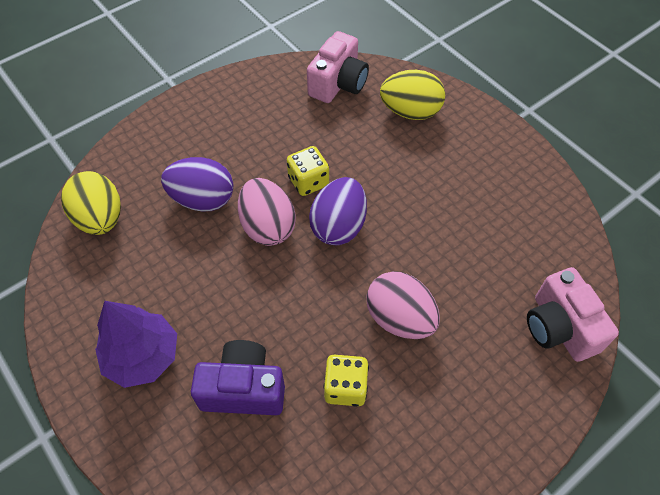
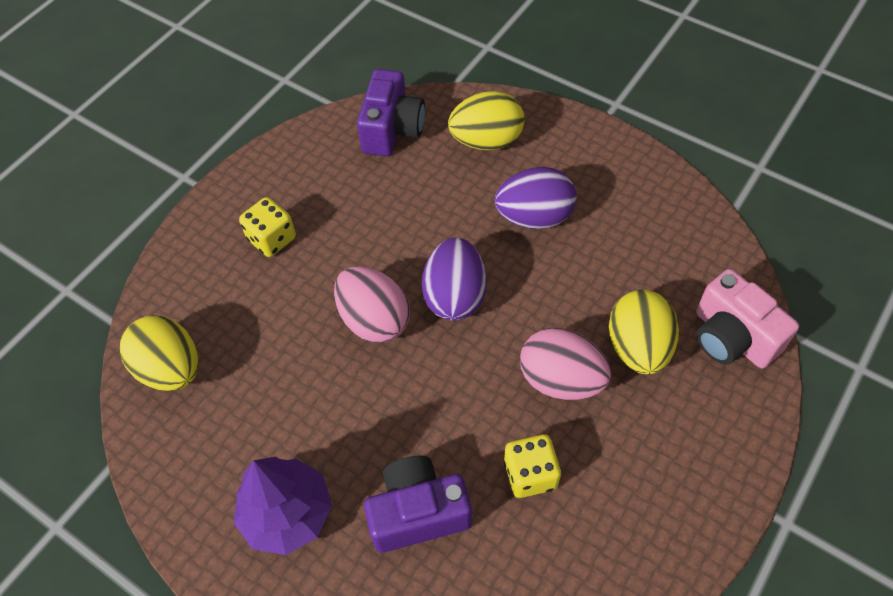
camera: 15 degrees left, 0 degrees up
purple egg [161,157,233,212] -> purple egg moved to [495,167,577,229]
yellow dice [287,146,329,196] -> yellow dice moved to [239,197,296,257]
pink camera [307,31,369,103] -> purple camera [357,69,425,156]
none -> yellow egg [609,290,679,374]

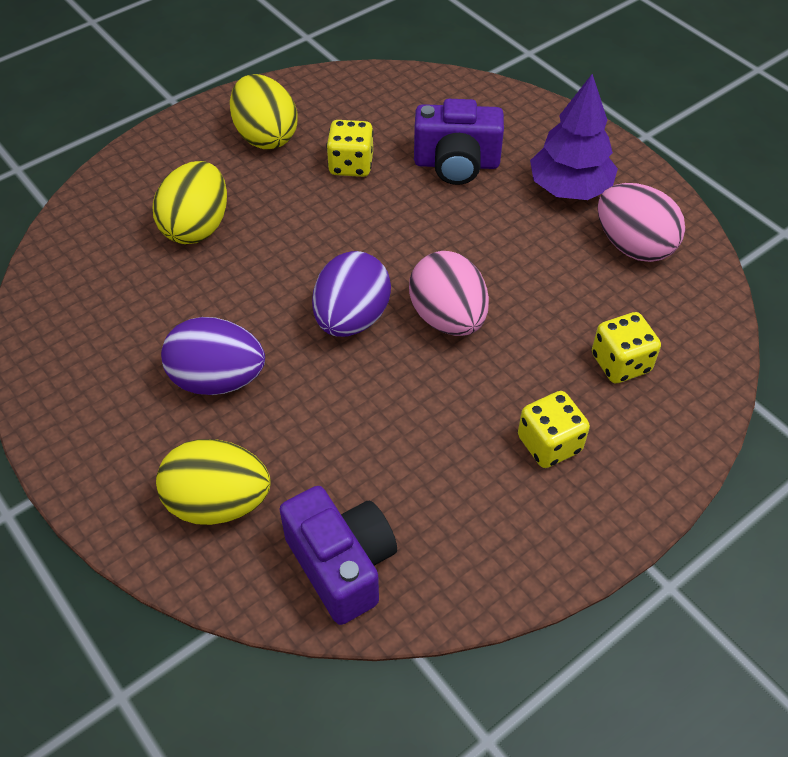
camera: 165 degrees left, 5 degrees down
yellow egg [120,315,198,391] -> yellow egg moved to [230,74,298,149]
purple camera [357,69,425,156] -> purple camera turned 120 degrees clockwise [279,486,397,625]
pink egg [520,328,611,400] -> pink egg moved to [598,183,685,262]
pink camera [696,269,799,368] -> none
none -> yellow dice [592,312,661,383]

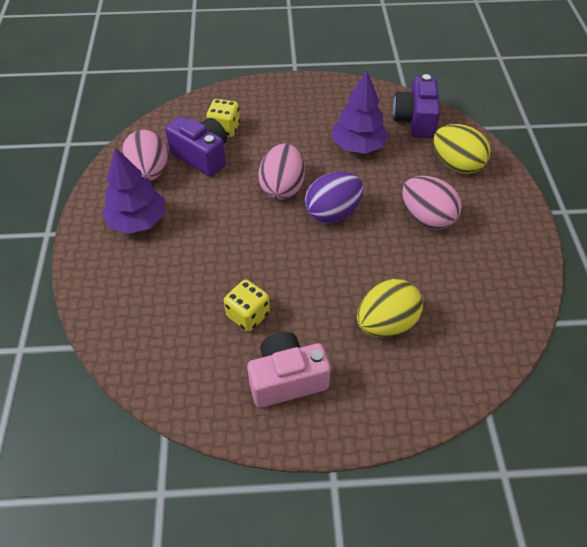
camera: 145 degrees left, 0 degrees up
purple egg [161,317,265,395] -> pink egg [402,176,462,230]
yellow egg [230,74,298,149] -> pink camera [247,332,331,408]
purple camera [414,99,504,185] -> purple camera moved to [165,116,227,177]
yellow dice [518,391,590,468] -> none
none -> purple tree [333,71,389,154]

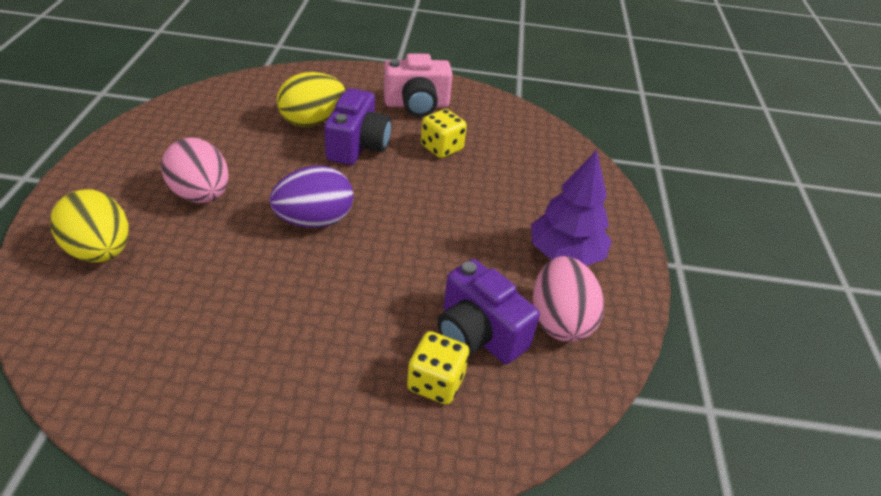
camera: 175 degrees left, 10 degrees down
pink egg [258,143,305,200] -> none
purple tree [333,71,389,154] -> none
purple camera [393,74,441,138] -> purple camera moved to [324,88,392,165]

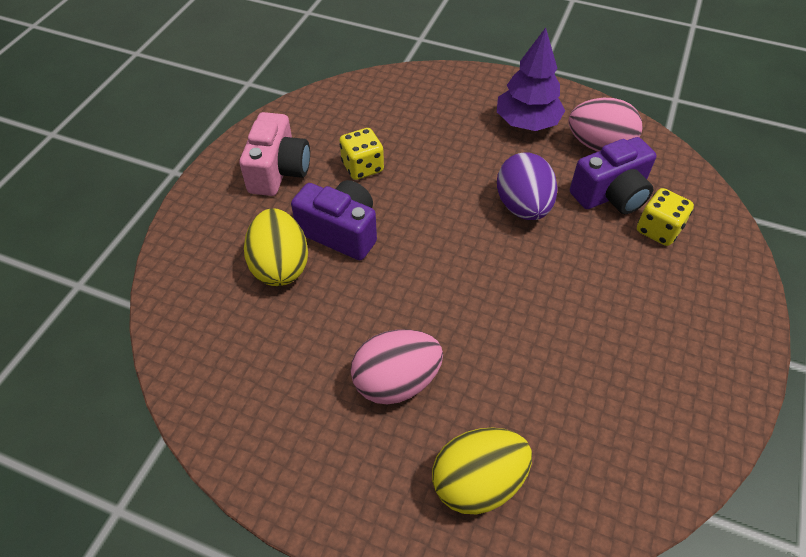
camera: 70 degrees left, 10 degrees up
purple egg [270,165,353,228] -> purple egg moved to [497,152,558,220]

